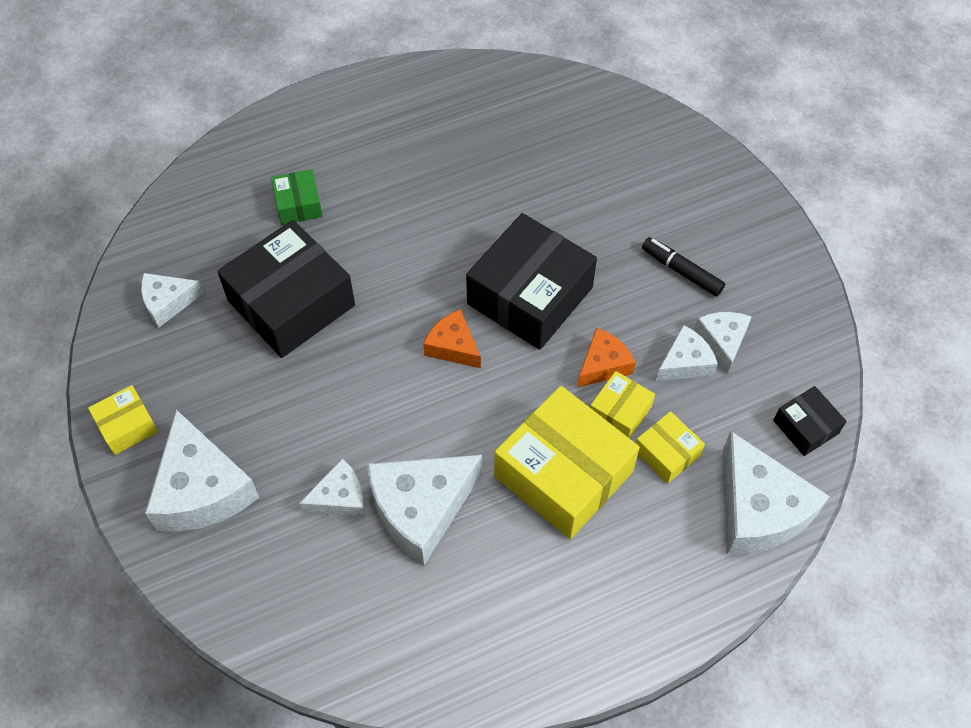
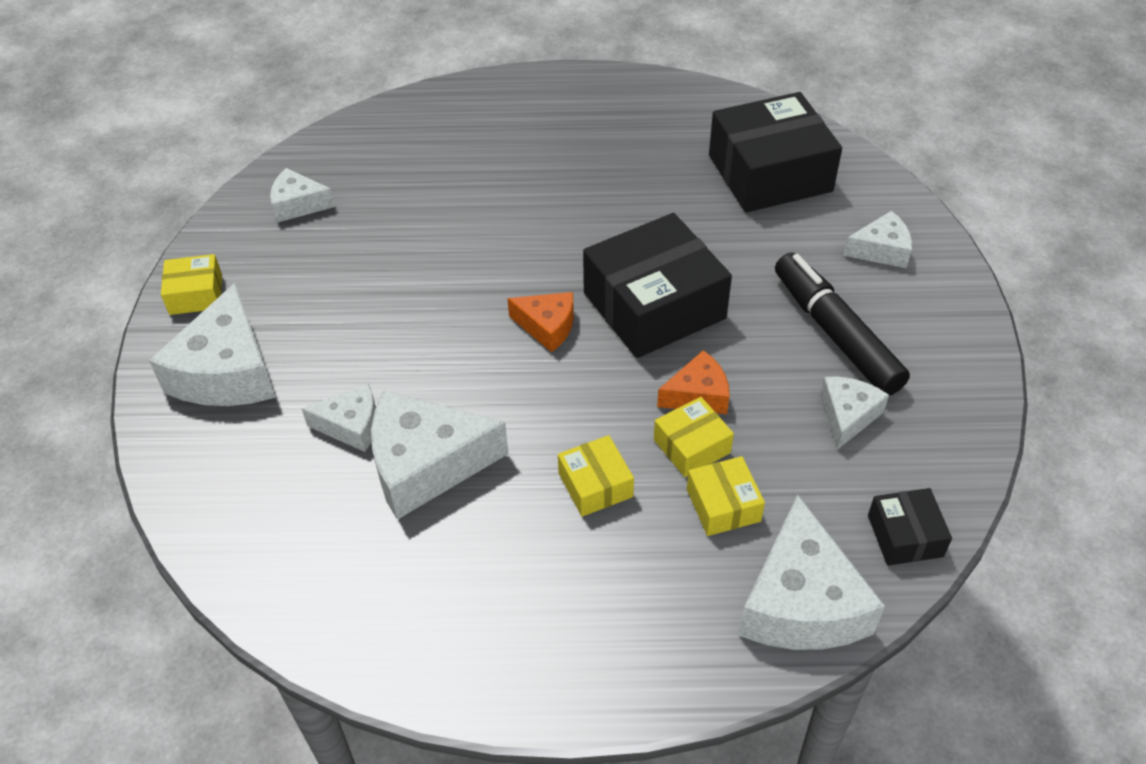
camera: 25 degrees right, 10 degrees down
black box [217,220,355,358] -> black box moved to [709,92,842,213]
green box [271,169,323,225] -> none
orange cheese [423,310,481,368] -> orange cheese turned 135 degrees clockwise [507,292,574,352]
yellow box [494,386,640,539] -> yellow box [558,435,634,517], size x0.48
black marker [642,237,725,297] -> black marker [775,252,910,396], size x1.73
white cheese [656,325,718,381] -> white cheese moved to [843,211,912,268]

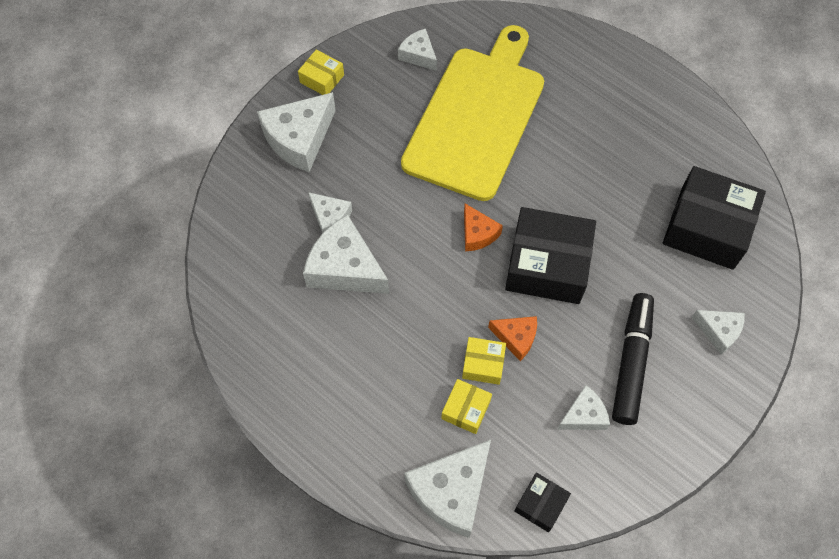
camera: 40 degrees right, 15 degrees up
yellow box [558,435,634,517] -> none
none -> yellow cutting board [401,25,544,201]

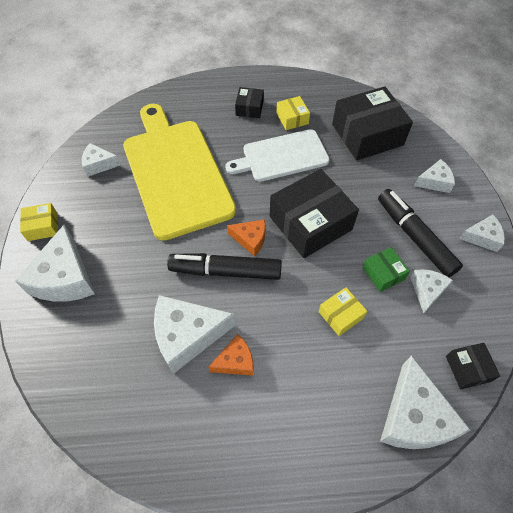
camera: 45 degrees left, 5 degrees down
white cheese [308,192,352,233] -> white cheese moved to [459,215,505,252]
yellow box [441,379,492,434] -> yellow box moved to [276,96,310,130]
orange cheese [488,316,537,361] -> orange cheese moved to [208,334,254,376]
none -> black marker [167,253,282,280]
none -> white cutting board [225,129,330,182]
none -> black box [235,87,264,118]
none -> green box [363,247,410,292]

